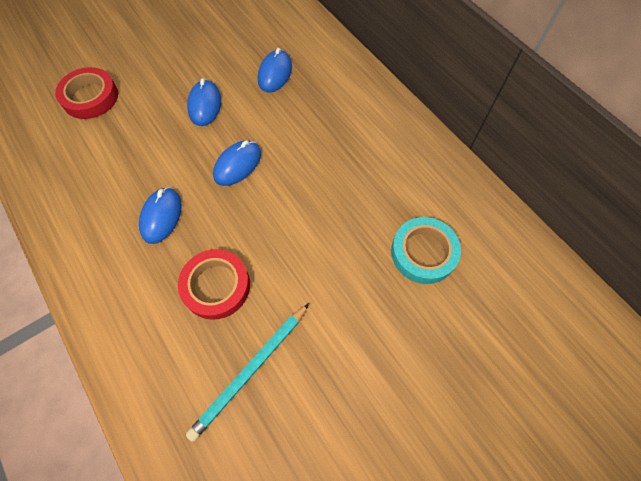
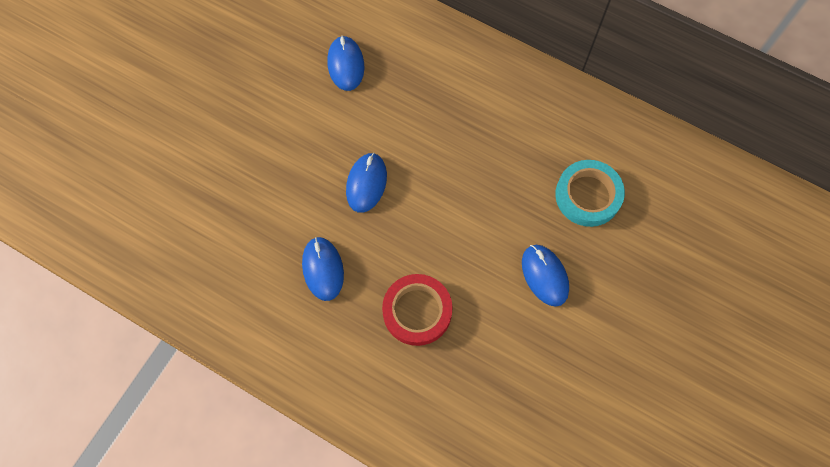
camera: 25 degrees left, 5 degrees up
red tape [55,67,118,119] -> none
turquoise pencil [186,303,309,442] -> none
blue mouse [187,78,221,126] -> blue mouse moved to [522,245,569,307]

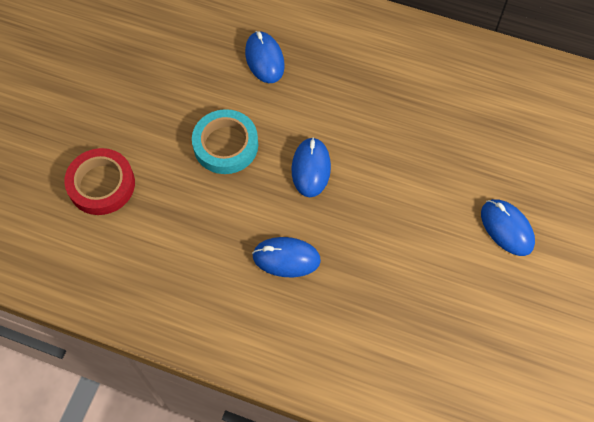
camera: 10 degrees left, 5 degrees down
blue mouse [302,237,344,301] -> blue mouse turned 60 degrees counterclockwise [252,237,321,277]
red tape [382,274,453,346] -> red tape moved to [64,148,135,215]
turquoise tape [555,160,625,227] -> turquoise tape moved to [192,109,258,174]

